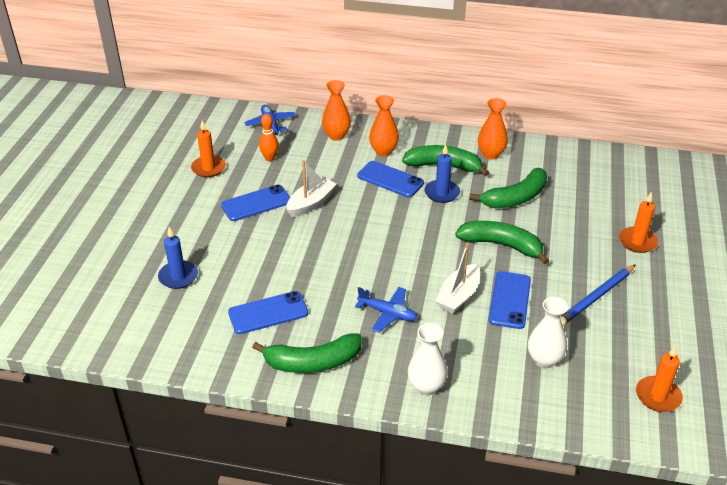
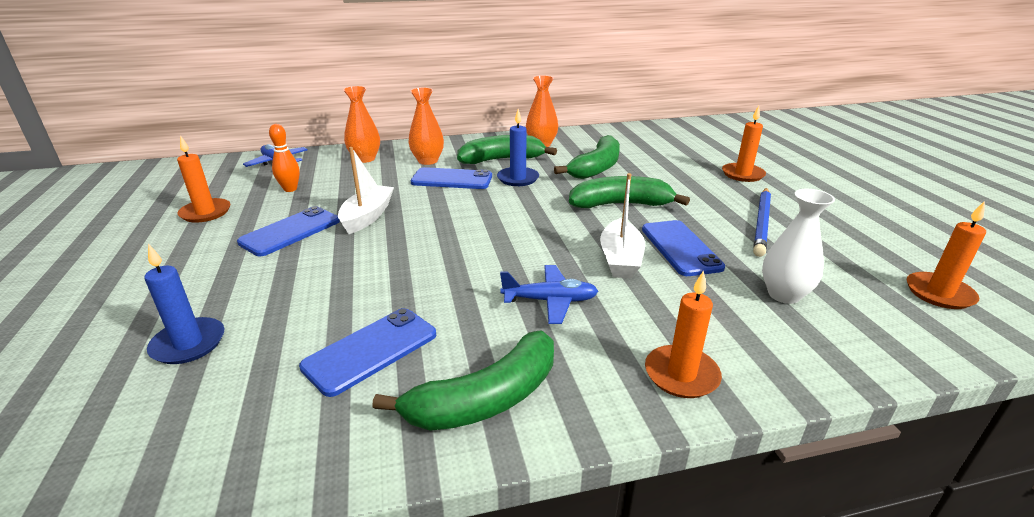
camera: 25 degrees left, 10 degrees down
white vase [408,323,448,395] -> orange candle [645,270,722,398]

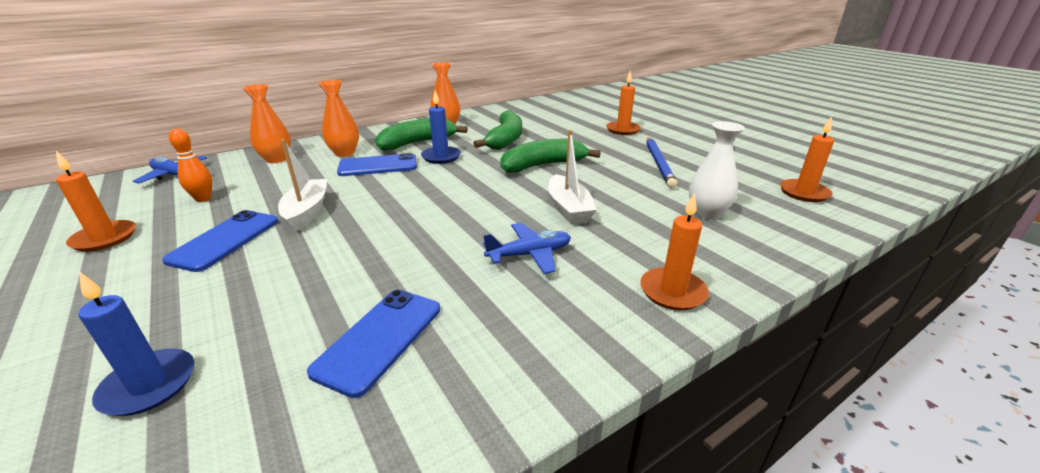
camera: 20 degrees left, 0 degrees up
green banana [372,330,554,431] -> none
blue phone [642,220,725,276] -> none

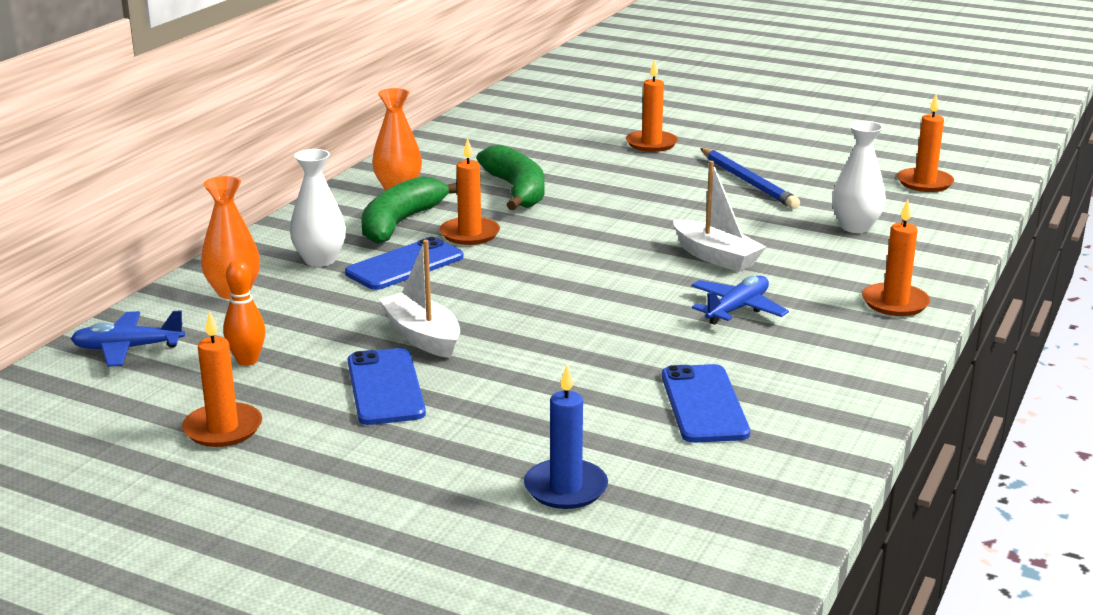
camera: 30 degrees left, 5 degrees down
orange vase [318,80,359,157] -> white vase [290,149,346,267]
blue candle [421,91,461,164] -> orange candle [440,138,500,245]
green banana [500,139,601,173] -> none

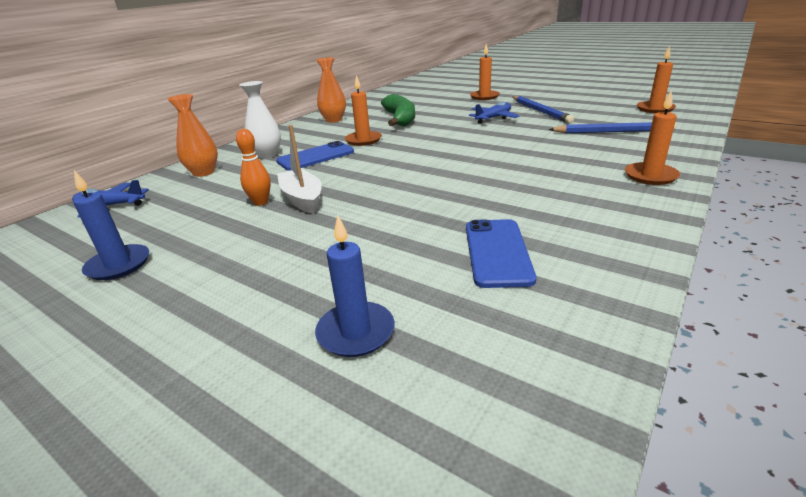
camera: 10 degrees right, 5 degrees up
orange candle [182,311,262,447] -> blue candle [73,170,149,280]
orange bowling pin [223,260,266,366] -> orange bowling pin moved to [236,129,271,206]
blue phone [348,348,426,425] -> none
green banana [361,176,457,244] -> none
white boat [673,161,766,272] -> none
blue plane [691,276,789,325] -> blue plane moved to [469,101,520,124]
white vase [832,121,886,233] -> blue pencil [548,122,676,133]

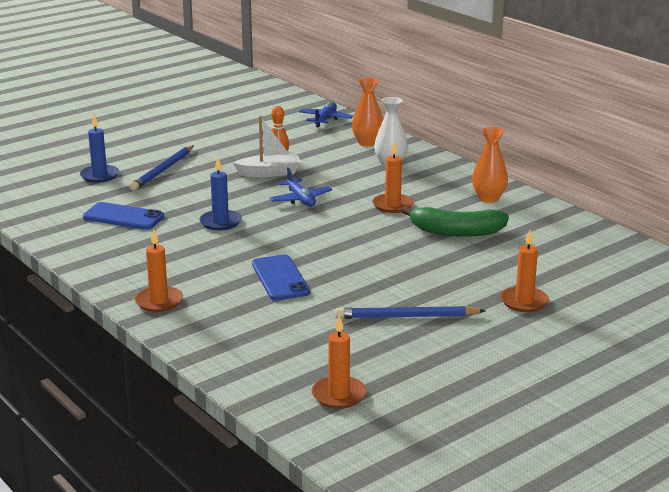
camera: 105 degrees right, 5 degrees down
blue candle [73,170,149,280] -> blue candle moved to [199,157,242,230]
blue phone [276,141,354,171] -> blue phone moved to [252,255,310,300]
blue plane [469,101,520,124] -> blue plane moved to [270,167,332,207]
blue pencil [548,122,676,133] -> blue pencil moved to [129,145,194,191]

